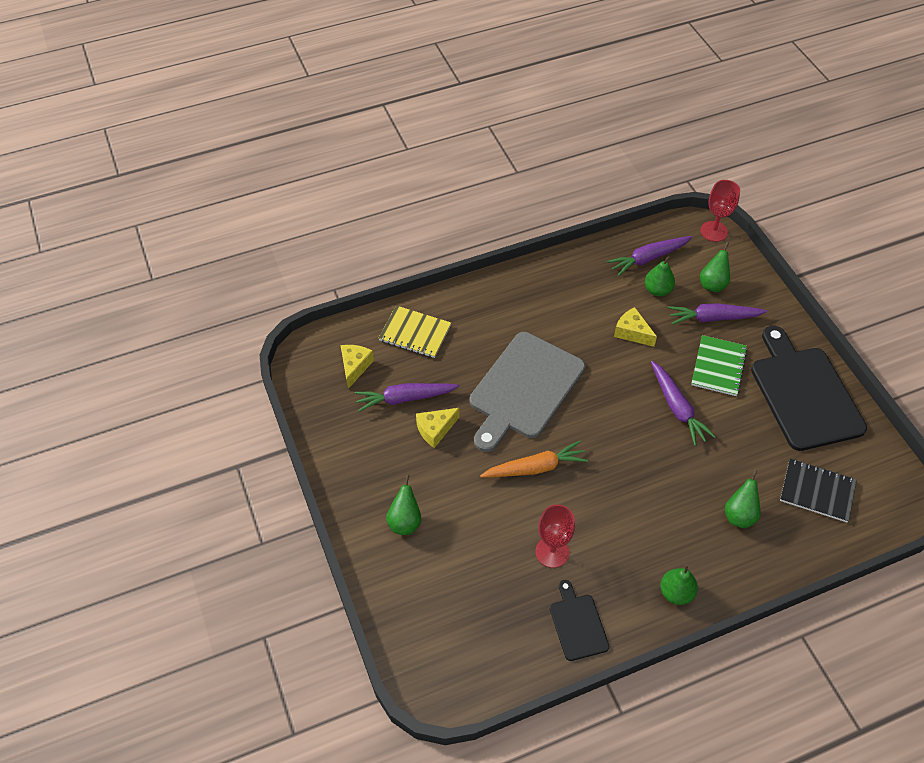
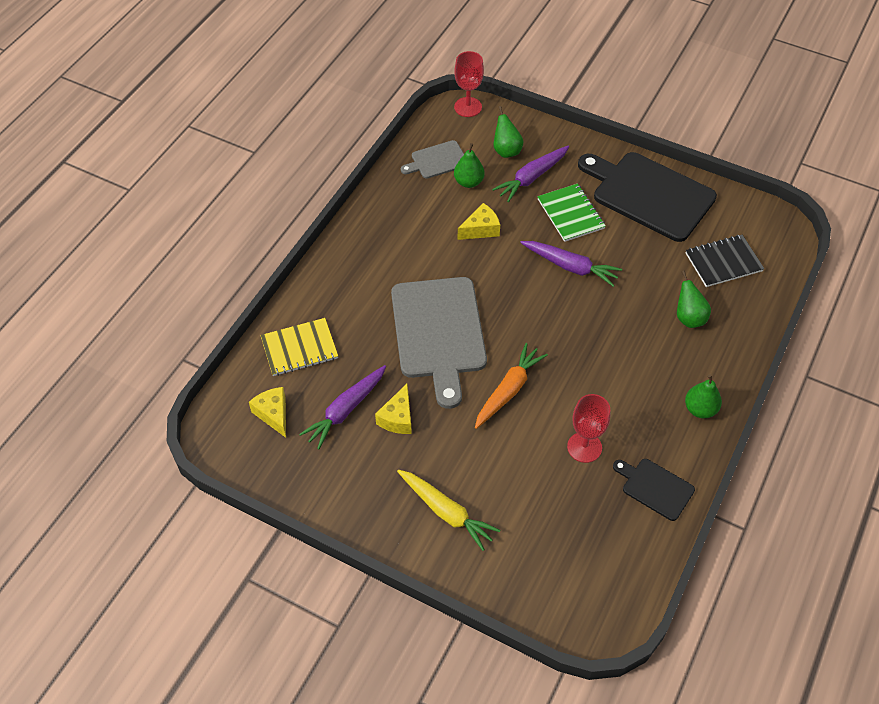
camera: 40 degrees left, 0 degrees up
green pear [386,474,421,535] -> yellow carrot [397,470,500,551]
purple carrot [607,236,692,277] -> grey cutting board [401,140,464,179]
yellow cheese [614,307,657,347] -> yellow cheese turned 150 degrees clockwise [458,203,500,240]

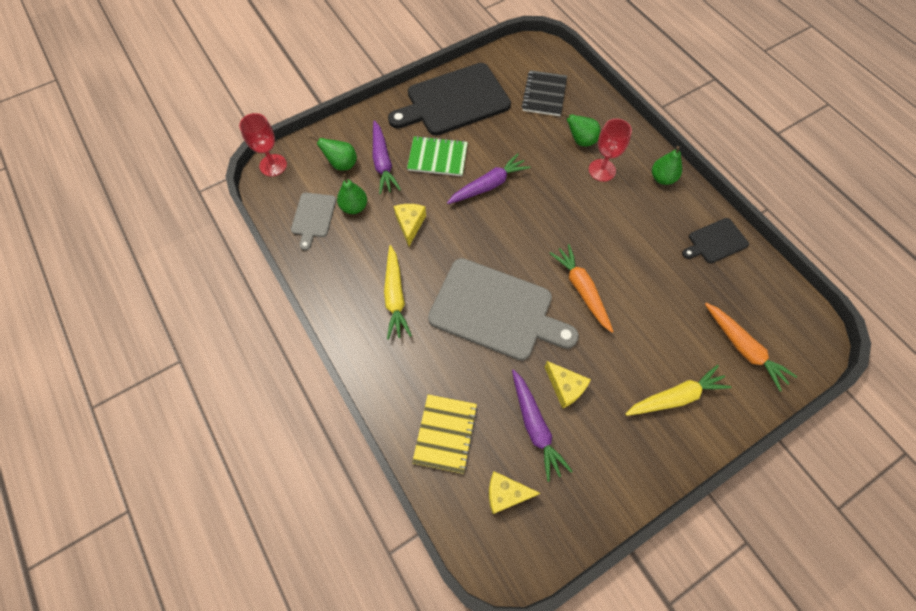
camera: 60 degrees left, 10 degrees up
red goblet [567,394,610,463] -> red goblet moved to [589,118,632,182]
none -> yellow carrot [384,245,412,340]
none -> orange carrot [705,303,797,391]

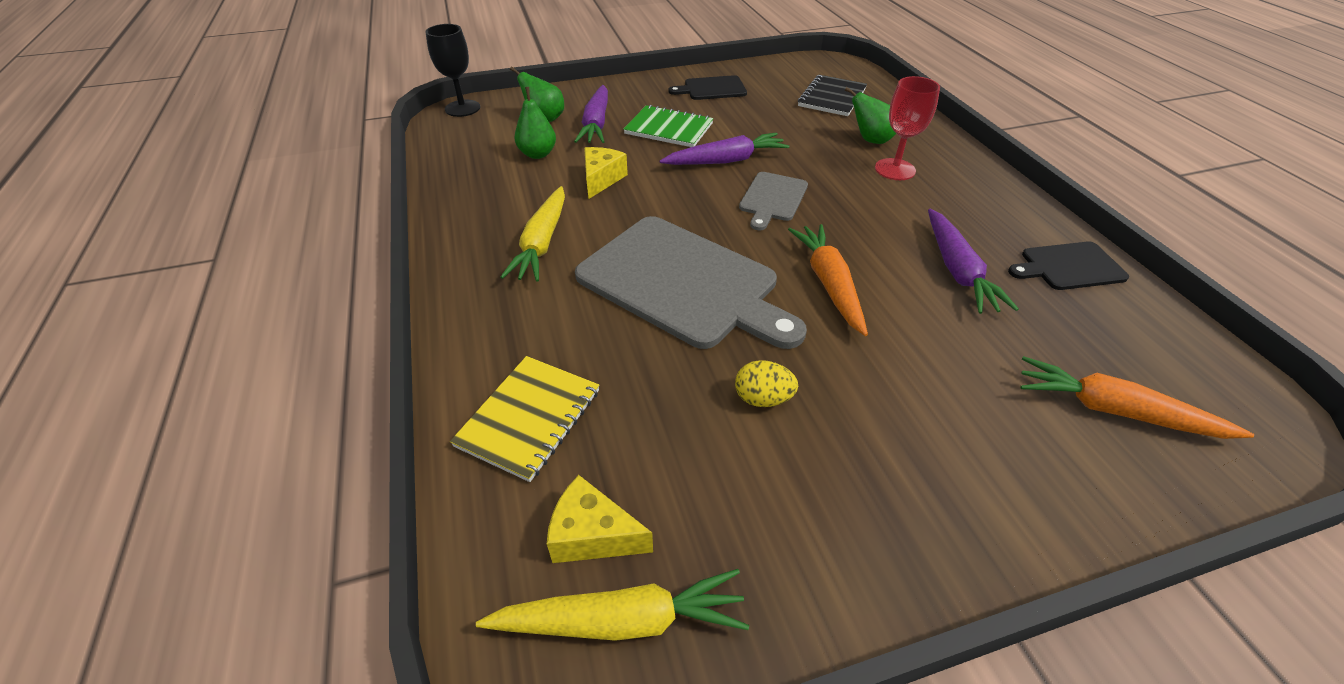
camera: 15 degrees right, 20 degrees down
red goblet [239,113,287,176] -> black goblet [425,24,480,117]
grey cutting board [291,193,336,251] -> grey cutting board moved to [739,172,808,230]
black cutting board [388,63,511,136] -> black cutting board [669,75,747,100], size x0.49
purple carrot [512,369,573,482] -> purple carrot moved to [928,209,1019,314]
yellow cheese [544,361,591,409] -> yellow egg [735,360,798,407]
yellow carrot [625,365,732,416] -> yellow carrot moved to [476,569,749,641]
green pear [652,146,682,185] -> none
orange carrot [705,303,797,391] -> orange carrot turned 135 degrees clockwise [1020,356,1254,439]

